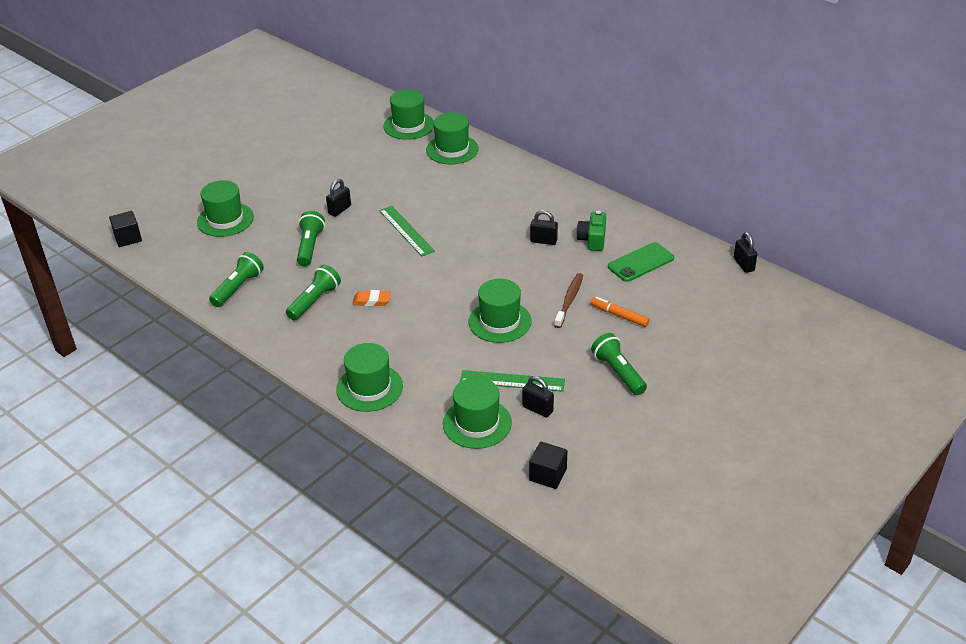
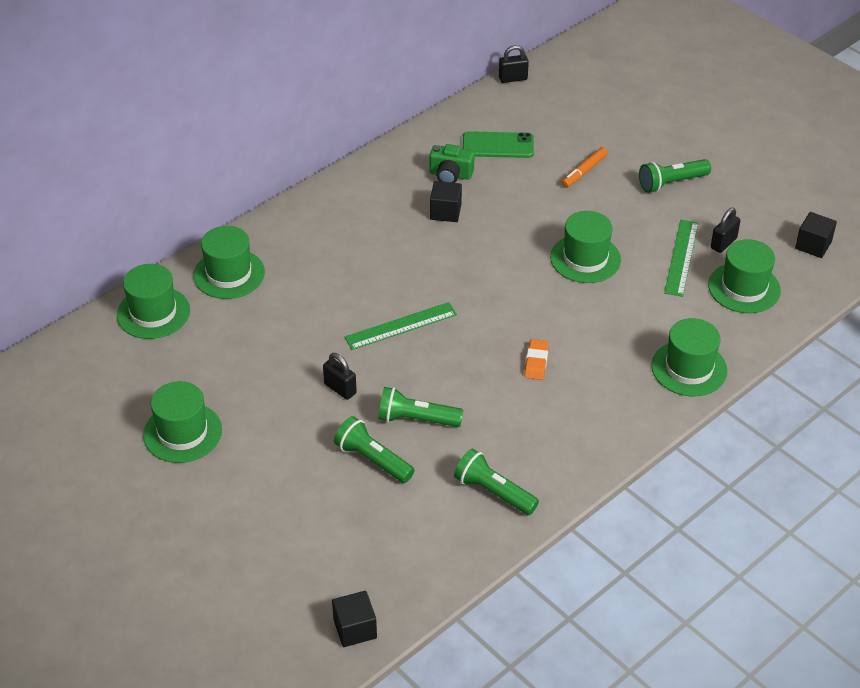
camera: 85 degrees left, 5 degrees up
green hat [197,180,254,237] -> green hat moved to [143,381,222,463]
green flashlight [286,265,341,321] -> green flashlight moved to [334,416,415,483]
black padlock [530,210,558,245] -> black cube [430,181,462,222]
brown toothbrush [554,273,583,328] -> none
green phone [608,242,674,282] -> green phone turned 60 degrees counterclockwise [463,131,534,158]

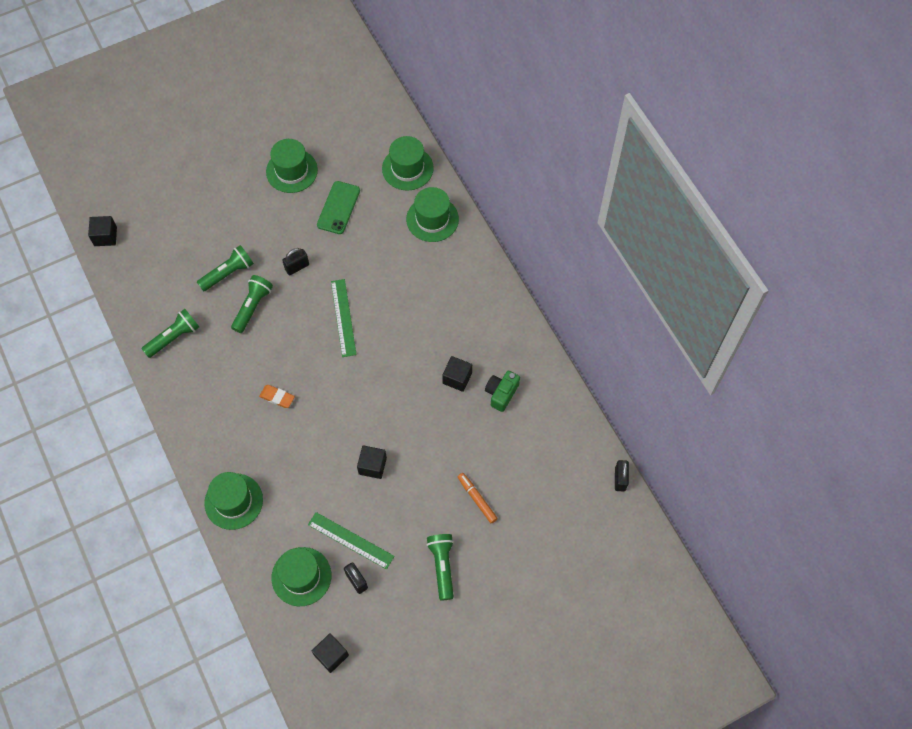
camera: 105 degrees right, 20 degrees up
green phone [463,131,534,158] -> green phone moved to [317,181,360,234]
green hat [550,211,621,283] -> black cube [357,445,387,479]

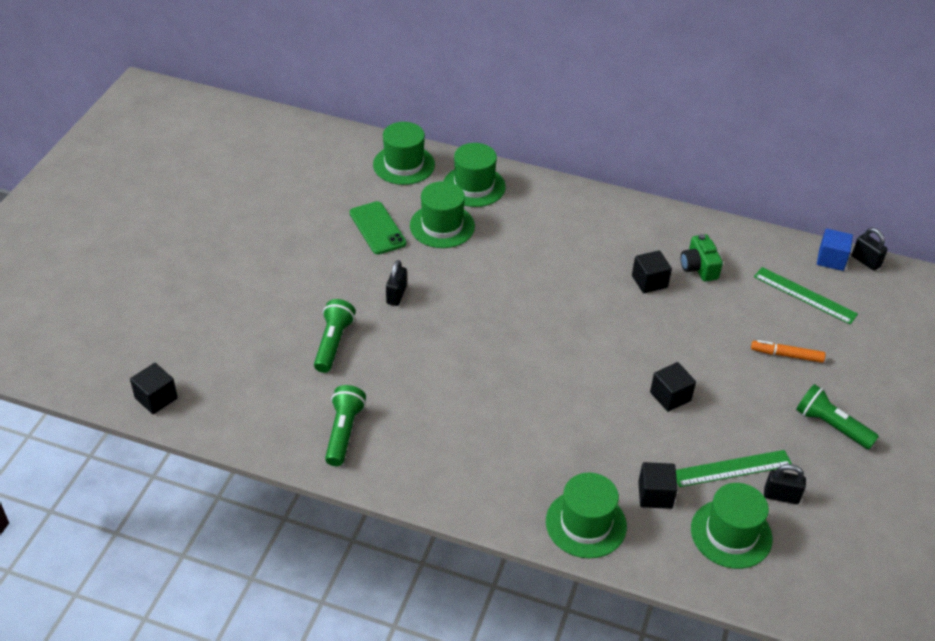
camera: 45 degrees left, 20 degrees down
green flashlight [231,275,273,333] -> none
orange eraser [259,385,295,408] -> none
green hat [266,139,318,193] -> green hat moved to [410,181,475,248]
black cube [312,633,349,673] -> black cube moved to [638,462,678,509]
green ruler [331,279,357,357] -> green ruler moved to [754,267,858,325]
none -> blue cube [817,229,853,271]

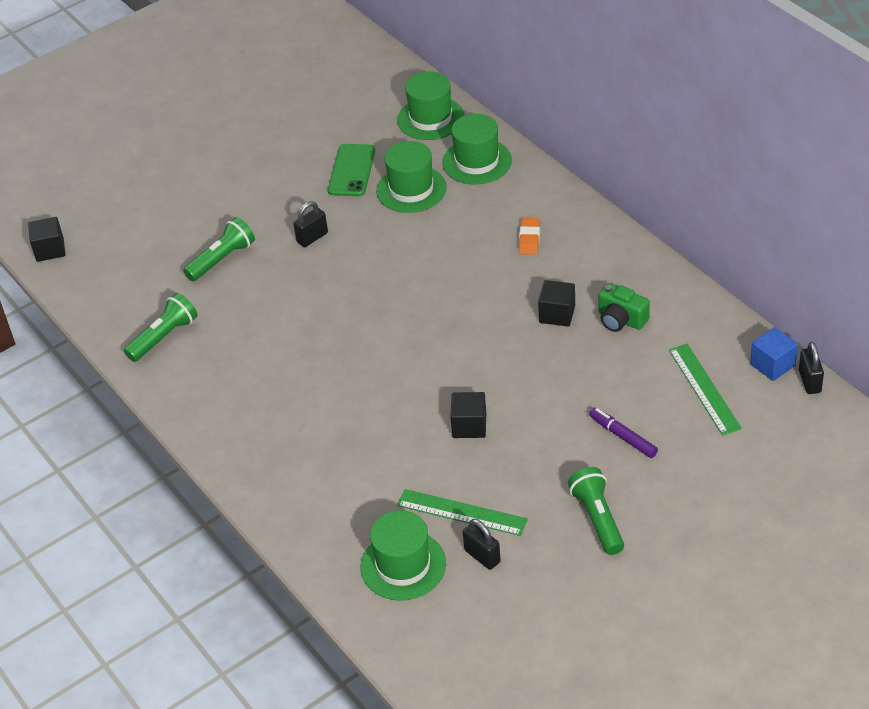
camera: 40 degrees right, 0 degrees up
green hat [546,473,627,558] -> none
black cube [638,462,678,509] -> none
green camera [681,234,723,282] -> green camera turned 75 degrees counterclockwise [598,283,650,332]
orange marker [751,340,826,363] -> purple marker [589,407,658,458]
none -> orange eraser [519,218,540,255]

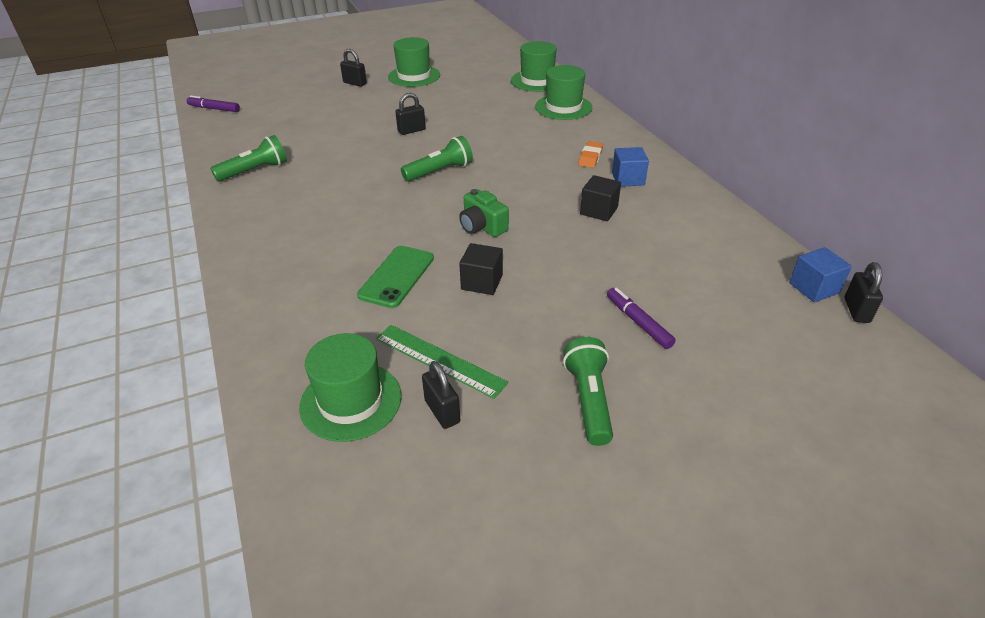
camera: 10 degrees right, 5 degrees down
black cube [28,217,65,262] -> purple marker [187,95,240,112]
green flashlight [183,217,255,281] -> green flashlight moved to [401,136,473,182]
green phone [328,144,375,196] -> green phone moved to [357,246,434,308]
green hat [376,141,447,213] -> green hat moved to [388,37,440,87]
green camera [598,283,650,332] -> green camera moved to [459,189,509,237]
green ruler [669,344,742,435] -> none
none -> black padlock [340,49,367,87]
none -> blue cube [612,147,649,187]

